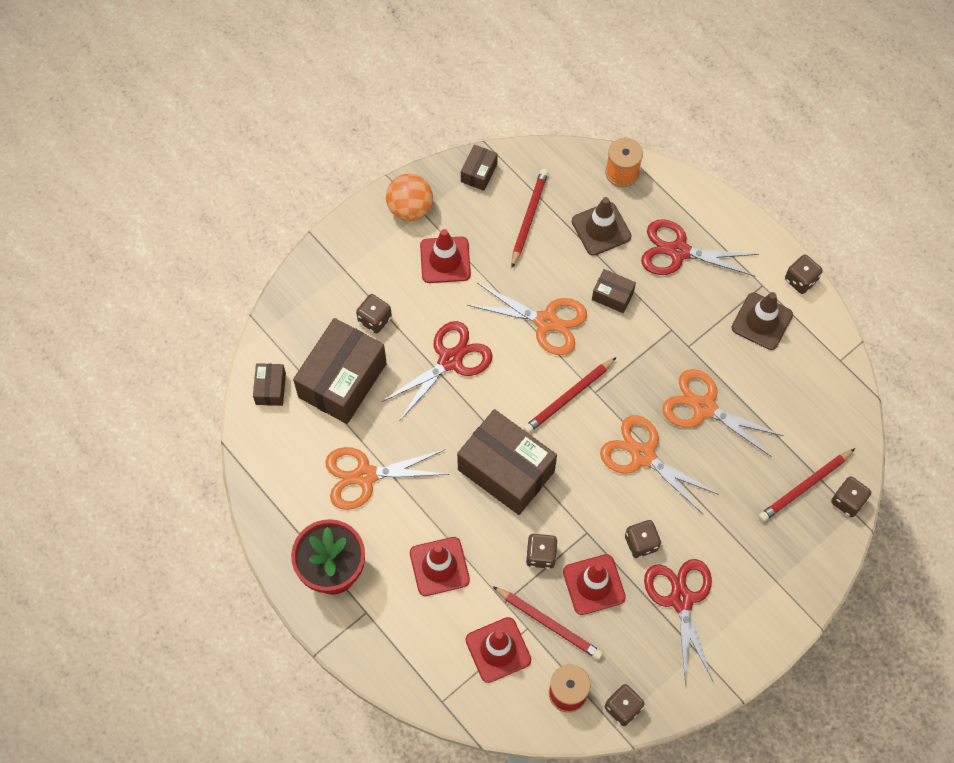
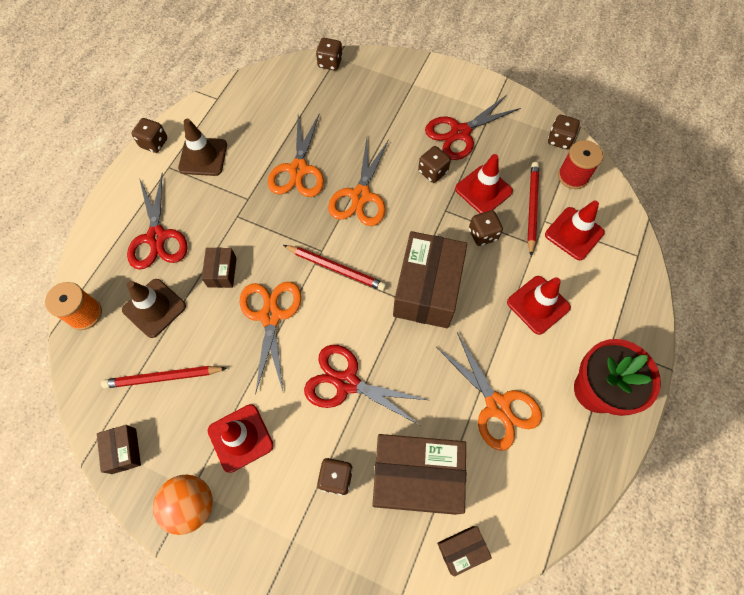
camera: 115 degrees left, 0 degrees up
brown box [461,145,498,191] -> brown box turned 75 degrees clockwise [97,425,141,474]
red pencil [759,448,855,522] -> none

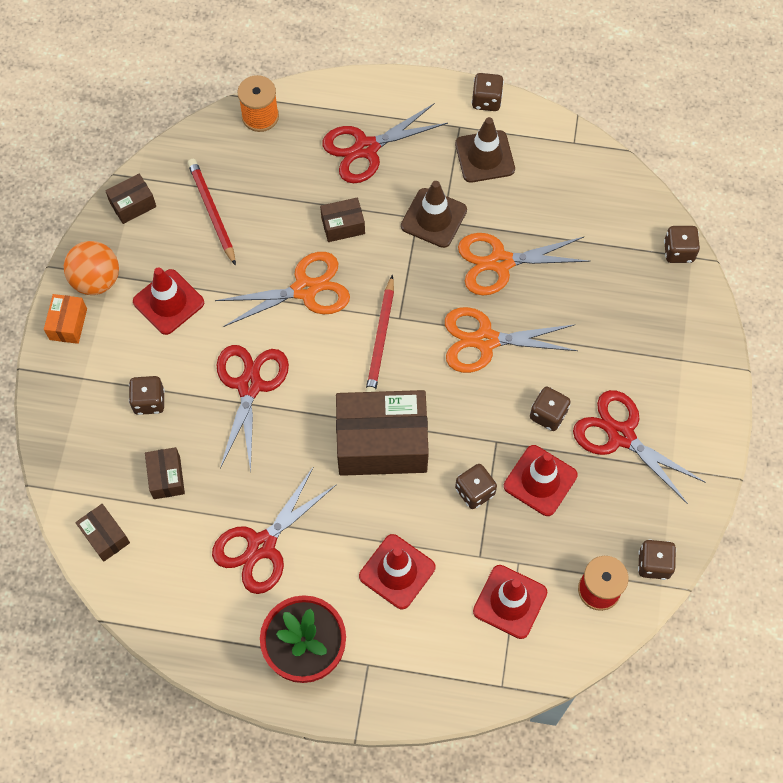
camera: 75 degrees right, 0 degrees up
brown traffic cone [122,279,186,338] -> brown traffic cone moved to [401,181,467,248]
brown box [372,434,466,515] -> brown box [145,447,185,499], size x0.47
orange scissors [436,332,542,451] -> red scissors [212,466,337,594]
red pencil [527,162,539,256] -> none
none -> orange box [44,294,87,344]

